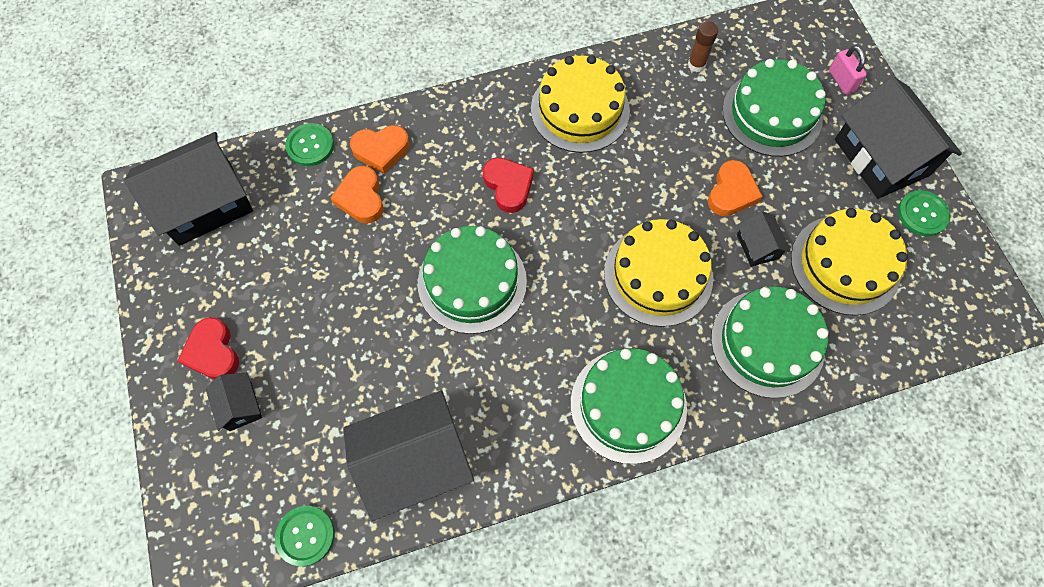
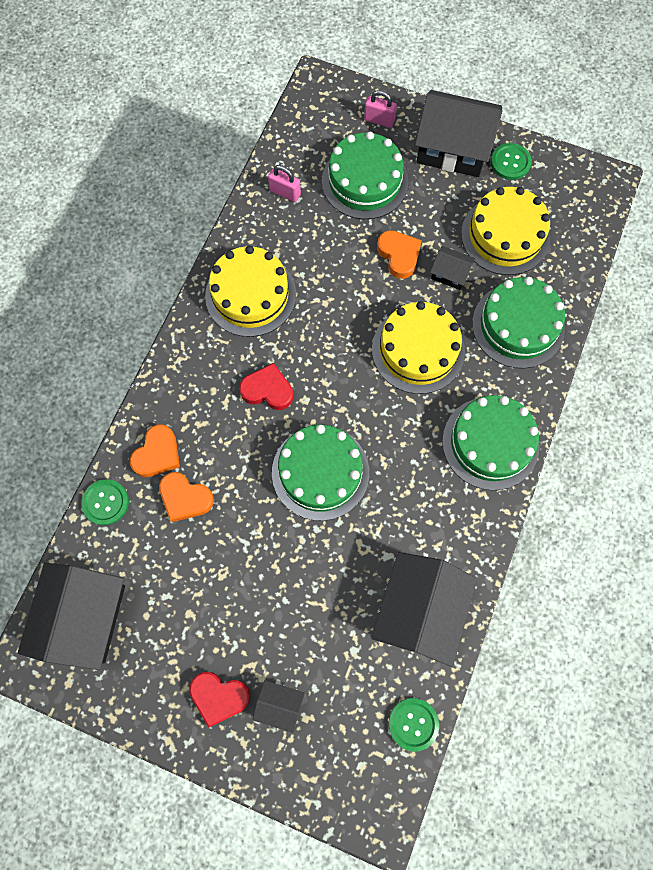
camera: 50 degrees left, 5 degrees up
brown glue stick [688,21,718,72] -> pink padlock [268,165,301,202]

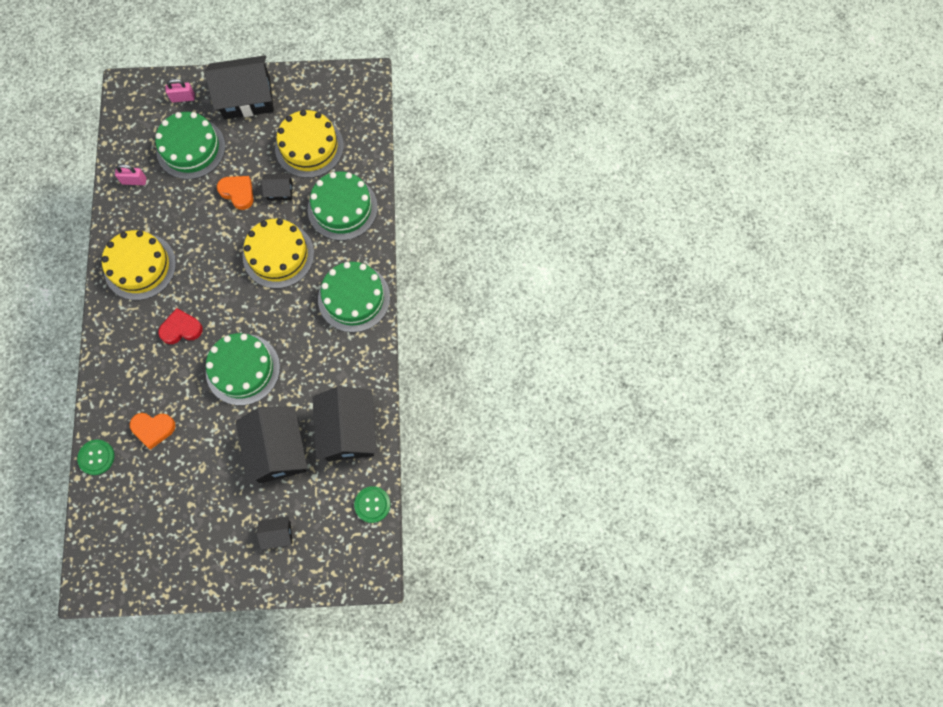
camera: 25 degrees left, 0 degrees up
black house [18,563,125,670] -> black house moved to [236,406,307,484]
orange heart [130,424,180,477] -> none
red heart [189,672,250,728] -> none
green button [491,143,532,180] -> none

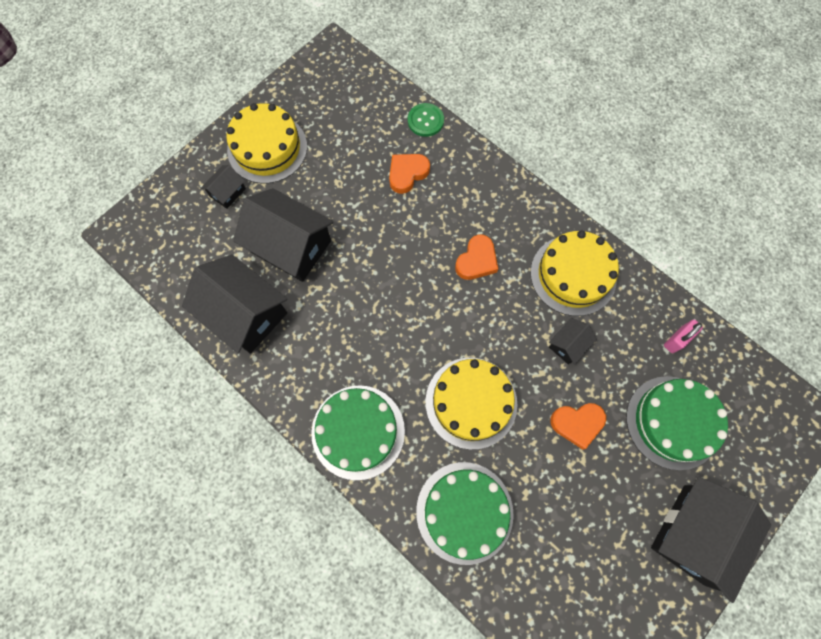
camera: 135 degrees right, 0 degrees up
red heart [158,308,203,344] -> orange heart [455,235,498,280]
pink padlock [166,79,195,102] -> none
green cake [206,333,280,405] -> none
black house [261,174,293,201] -> black house moved to [549,318,597,365]
yellow cake [275,110,344,178] -> yellow cake moved to [226,103,307,184]
green button [354,486,391,523] -> none

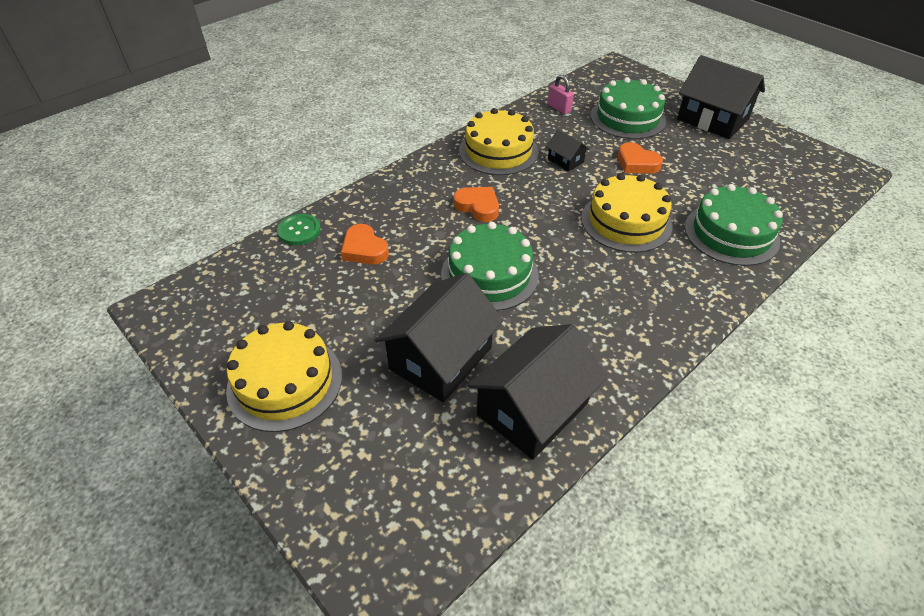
camera: 85 degrees left, 25 degrees down
black house [201,165,246,209] -> none
green cake [311,385,405,480] -> green cake moved to [441,222,539,311]
orange heart [551,403,606,450] -> orange heart turned 135 degrees clockwise [618,142,663,174]

